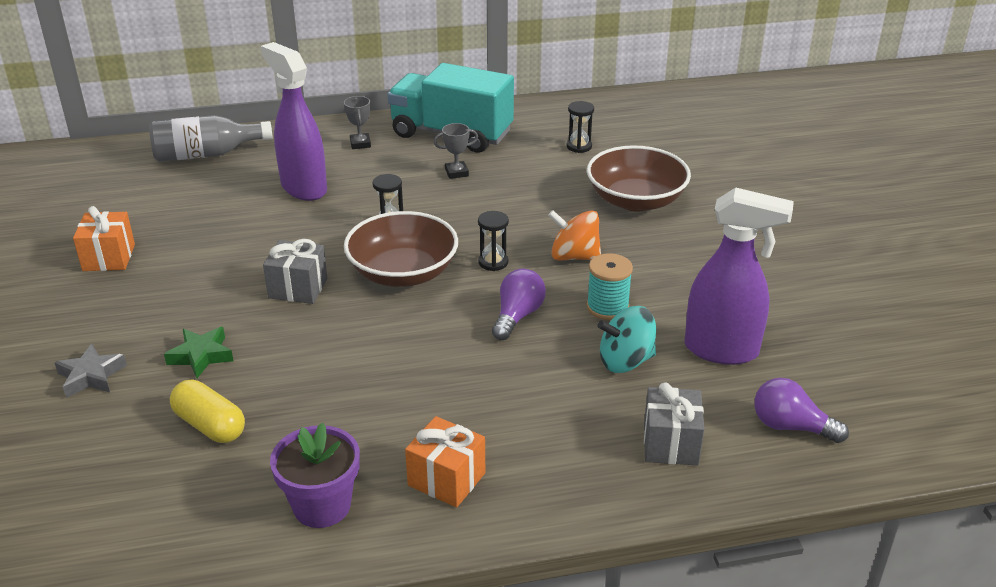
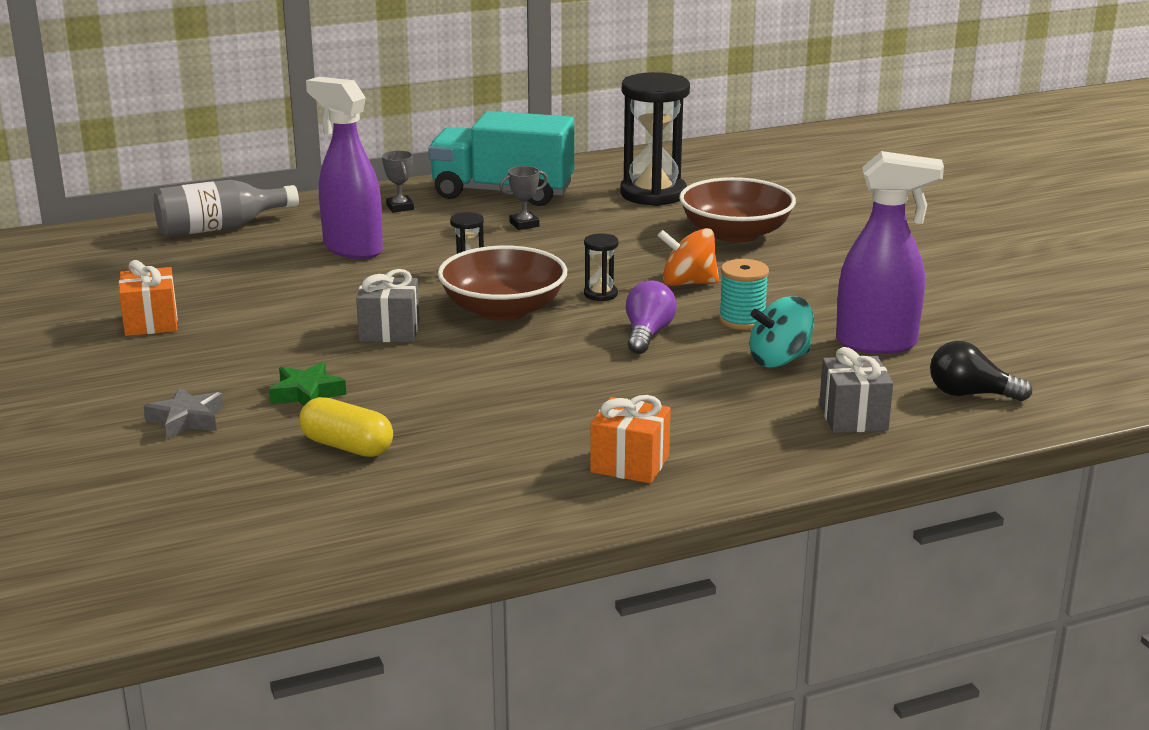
camera: 10 degrees left, 10 degrees down
purple flower pot [270,423,360,528] -> none
black hourglass [567,101,594,153] -> black hourglass [620,72,690,206], size x2.27
purple light bulb [754,378,849,443] -> black light bulb [930,341,1032,401]

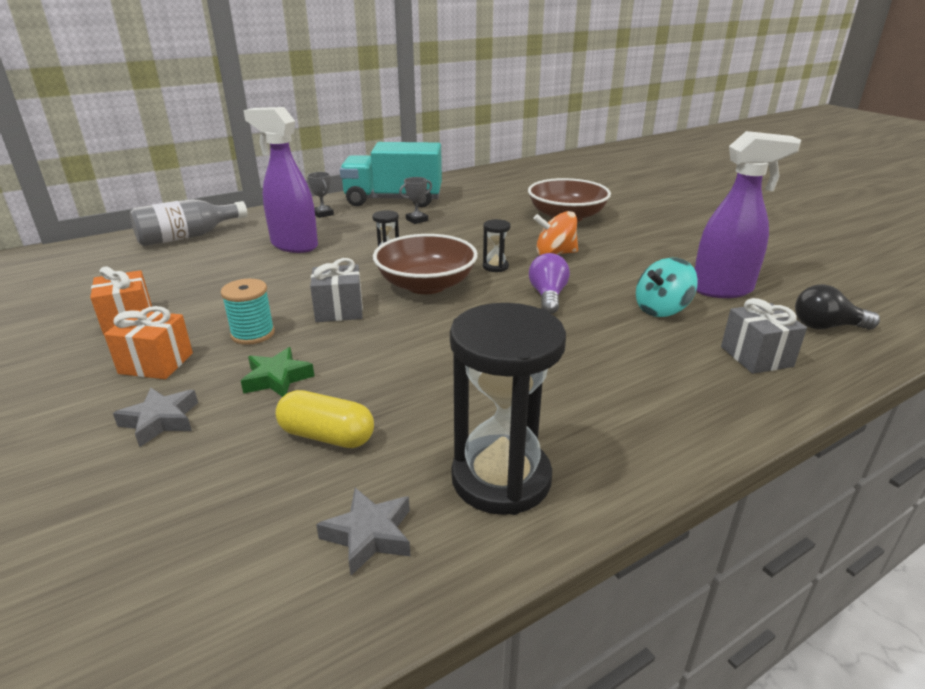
camera: 10 degrees left, 5 degrees up
orange gift [590,395,671,484] -> orange gift moved to [104,306,193,379]
black hourglass [620,72,690,206] -> black hourglass moved to [450,303,566,515]
turquoise spool [719,259,769,330] -> turquoise spool moved to [221,279,275,345]
none -> grey star [316,488,411,576]

